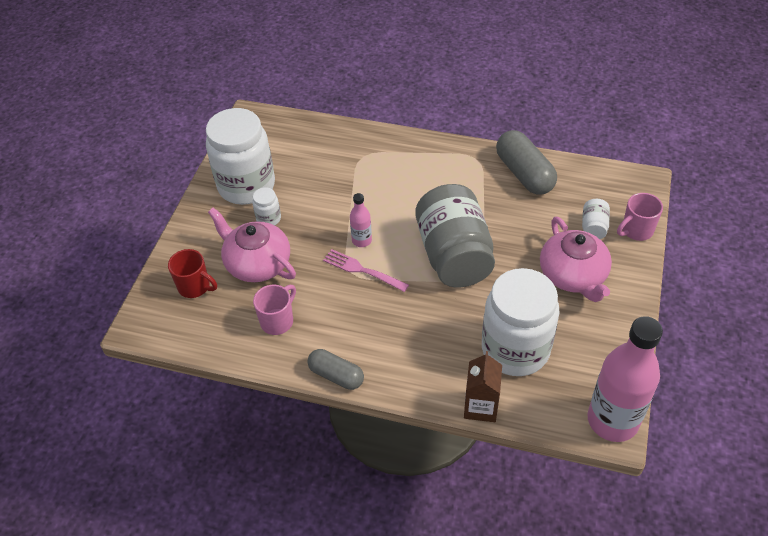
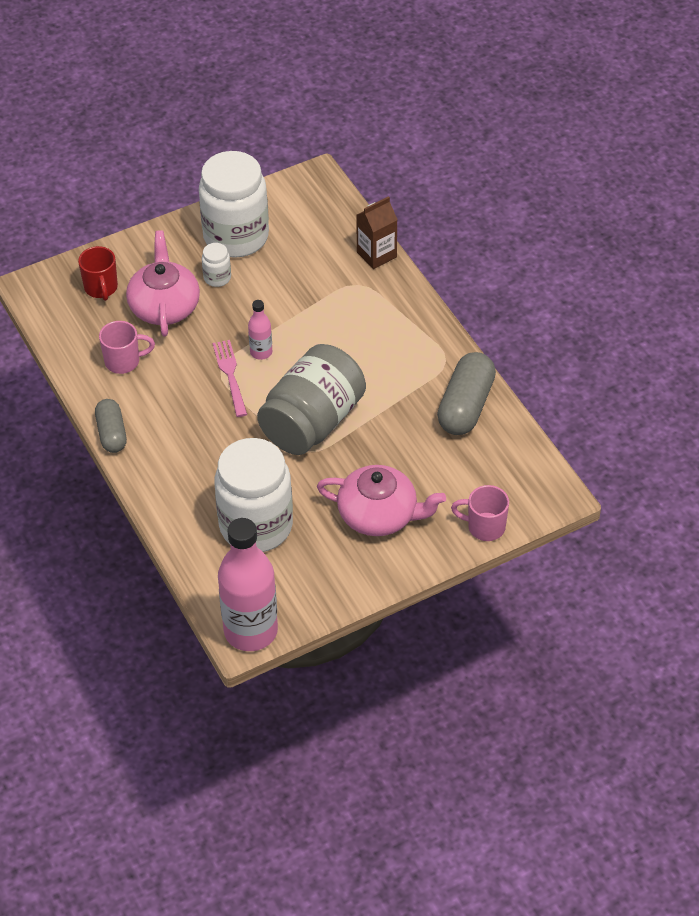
camera: 45 degrees right, 0 degrees up
brown carton [464,351,502,422] -> brown carton moved to [356,196,398,269]
pink teapot [540,217,612,302] -> pink teapot turned 105 degrees counterclockwise [317,465,446,536]
white jar [582,199,610,239] -> none

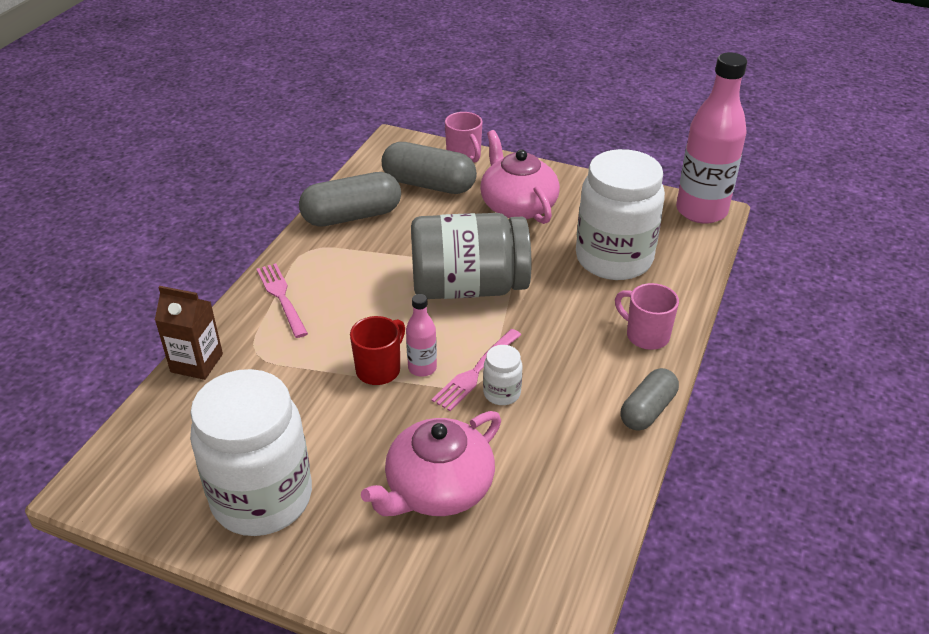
camera: 130 degrees left, 10 degrees down
red mug [78,246,118,301] -> red mug moved to [350,316,405,385]
pink mug [99,321,155,374] -> pink mug moved to [615,283,679,350]
white jar [202,243,231,287] -> white jar moved to [483,345,522,405]
none -> pink fork [257,263,308,338]
none -> grey capsule [382,142,477,194]

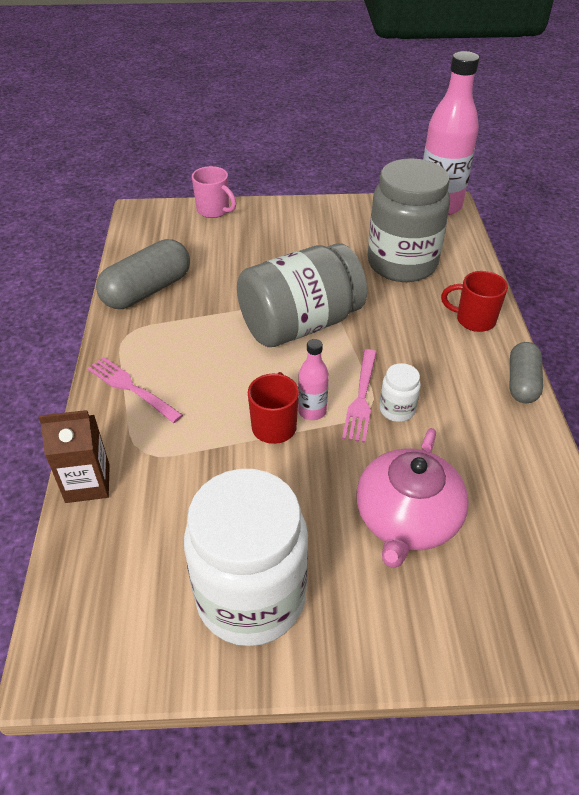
camera: 25 degrees left, 5 degrees up
grey capsule [382,142,477,194] -> none
pink teapot [480,130,560,224] -> none
white jar [576,149,665,280] -> grey jar [368,158,450,282]
pink mug [615,283,679,350] -> red mug [441,271,508,332]

